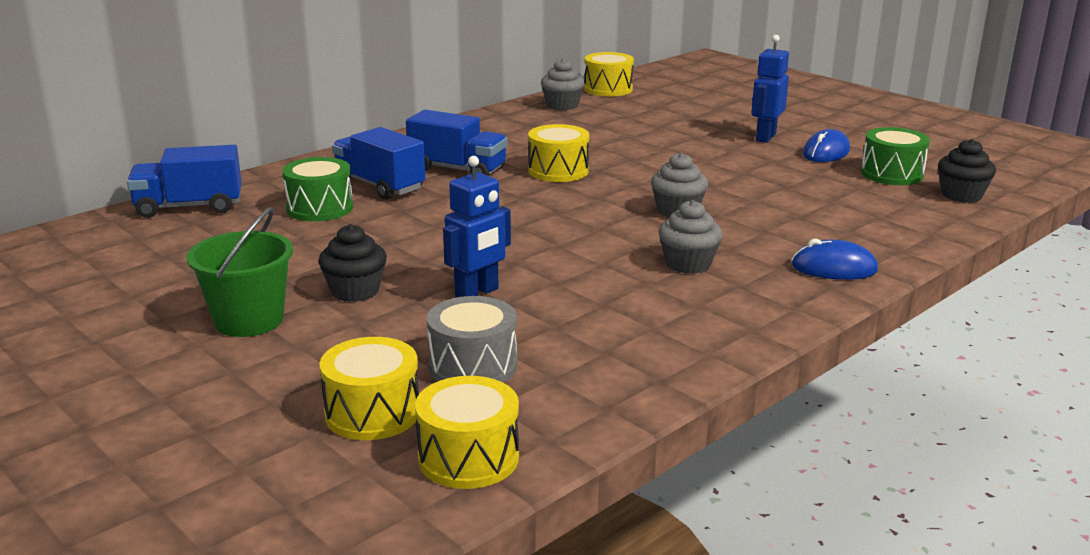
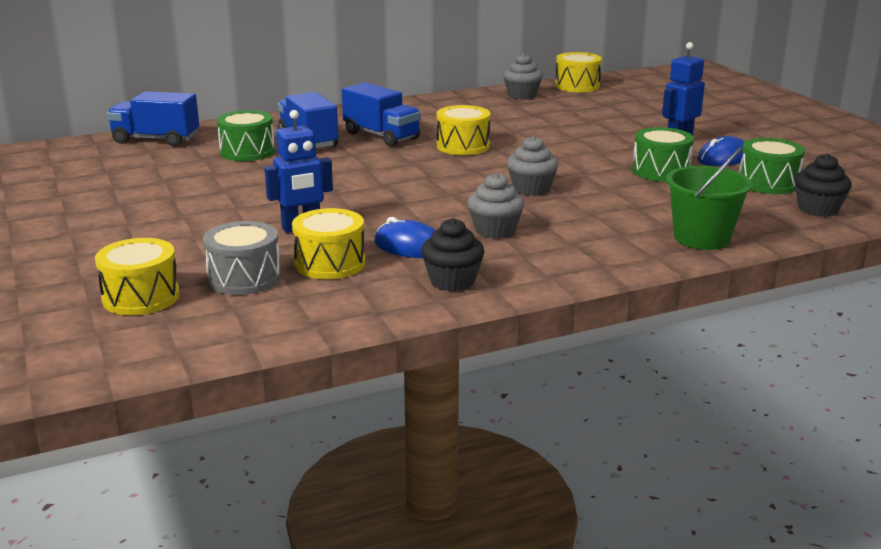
camera: 20 degrees right, 0 degrees up
green bucket [186,207,293,337] -> green bucket moved to [666,147,753,250]
black cupcake [319,224,387,302] -> black cupcake moved to [421,218,485,291]
yellow drum [415,376,519,489] -> yellow drum moved to [292,208,365,279]
blue mouse [791,239,878,280] -> blue mouse moved to [374,217,436,258]
none -> green drum [632,127,694,182]

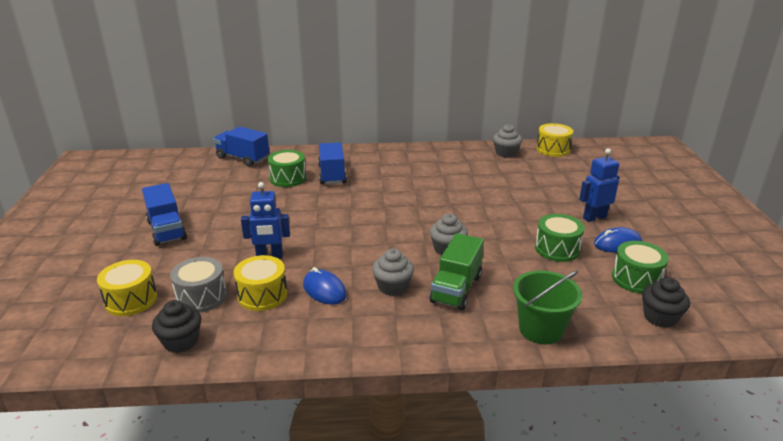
camera: 20 degrees right, 5 degrees up
blue truck [342,82,421,147] -> blue truck moved to [142,183,187,246]
black cupcake [421,218,485,291] -> black cupcake moved to [152,300,201,353]
yellow drum [437,105,491,155] -> none
none -> green truck [429,233,484,310]

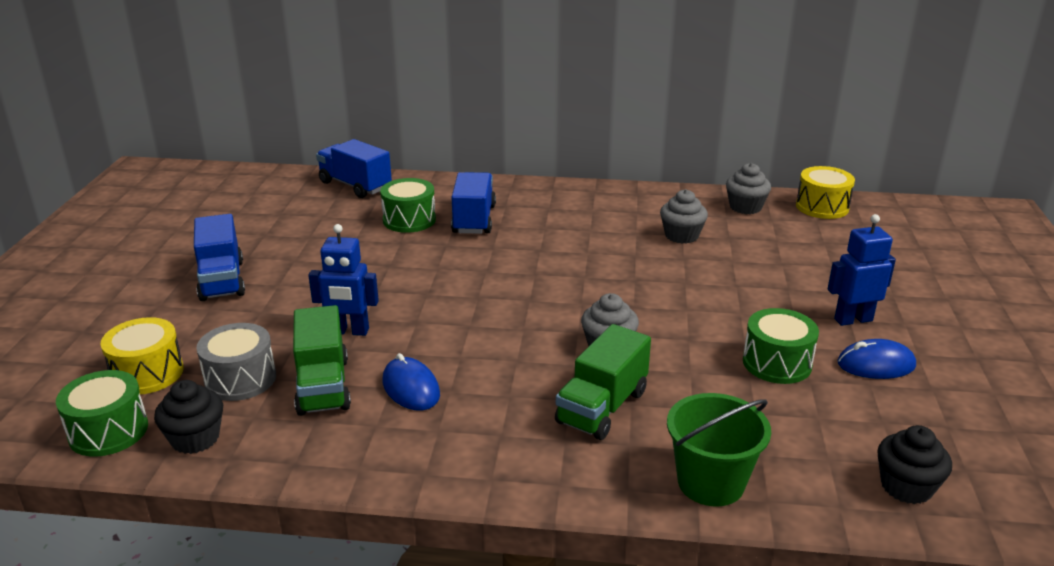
camera: 10 degrees right, 0 degrees up
yellow drum [234,255,287,311] -> green truck [293,305,351,416]
grey cupcake [372,249,414,296] -> grey cupcake moved to [660,189,708,244]
green drum [612,241,669,294] -> green drum moved to [56,370,148,457]

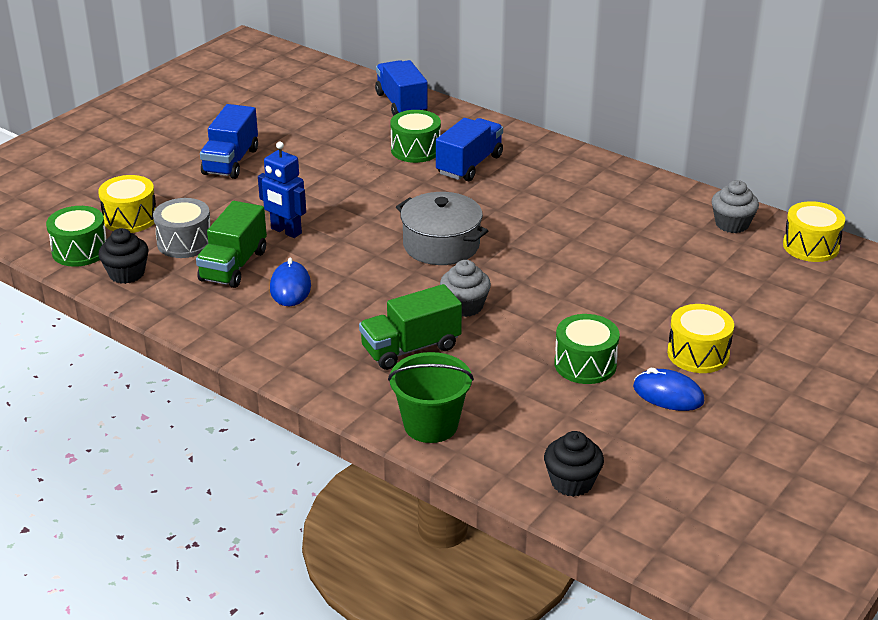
camera: 30 degrees right, 5 degrees up
grey cupcake [660,189,708,244] -> none
blue robot [828,214,896,326] -> yellow drum [667,304,734,373]
none -> grey pot [396,192,488,265]

